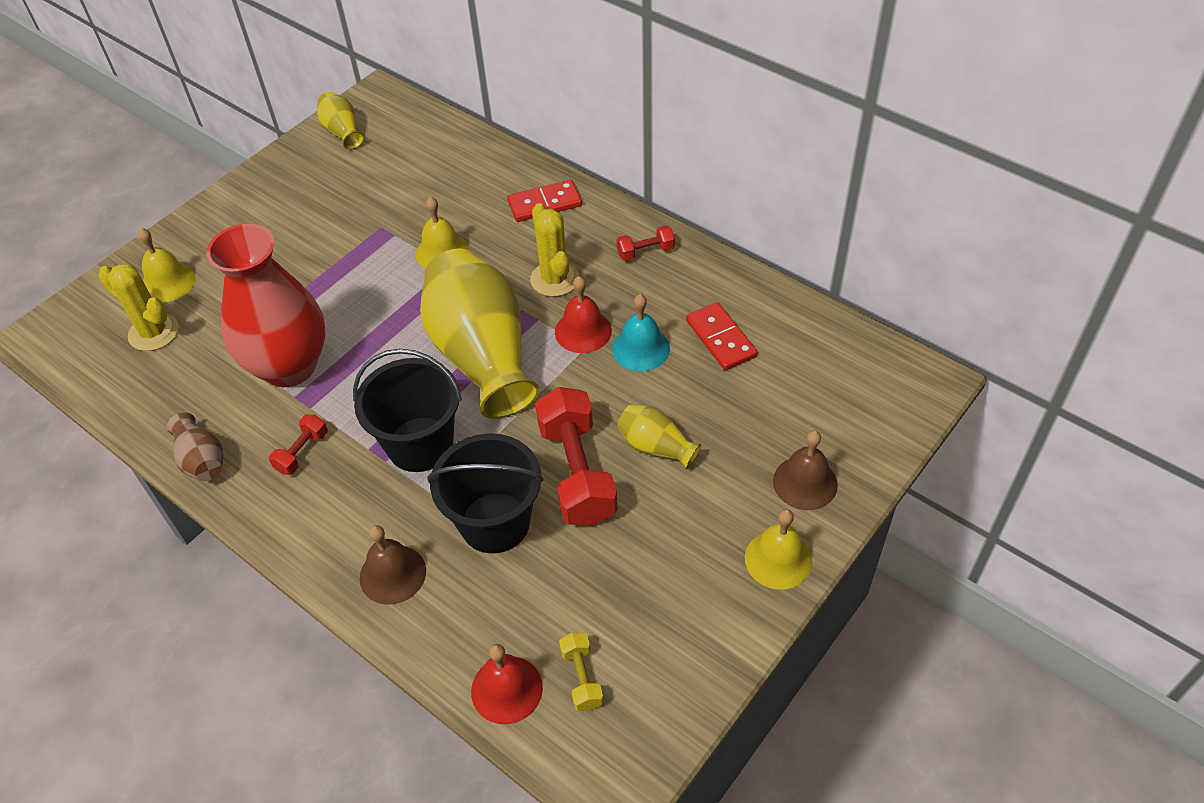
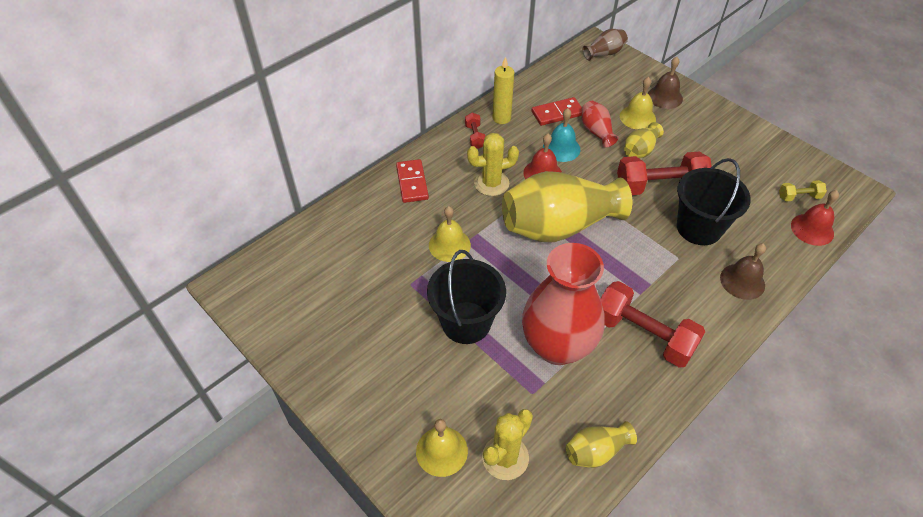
camera: 85 degrees left, 0 degrees up
brown vase [167,413,224,481] -> brown vase moved to [583,29,628,61]
red dumbbell [269,414,328,475] -> red dumbbell [600,281,705,368], size x2.11
yellow vase [317,92,364,150] -> yellow vase moved to [566,421,637,468]
black bucket [353,349,462,472] -> black bucket moved to [427,250,506,344]
yellow bell [745,509,812,590] -> yellow bell moved to [620,77,656,130]
none -> yellow candle [493,57,514,124]
none -> red vase [582,101,619,148]

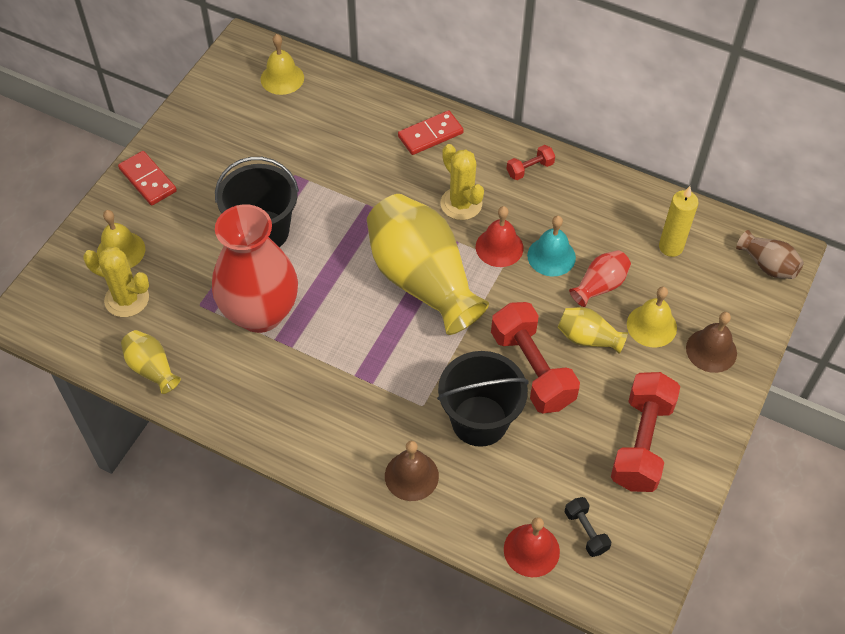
camera: 70 degrees right, 5 degrees up
yellow bell [429,206,471,262] -> yellow bell moved to [261,34,304,95]
yellow candle [493,57,514,124] -> yellow candle moved to [659,186,699,257]
red domino [531,97,582,126] -> red domino moved to [118,151,177,206]
red dumbbell [600,281,705,368] -> red dumbbell moved to [611,372,680,492]
yellow dumbbell [779,180,827,201] -> black dumbbell [565,497,611,557]

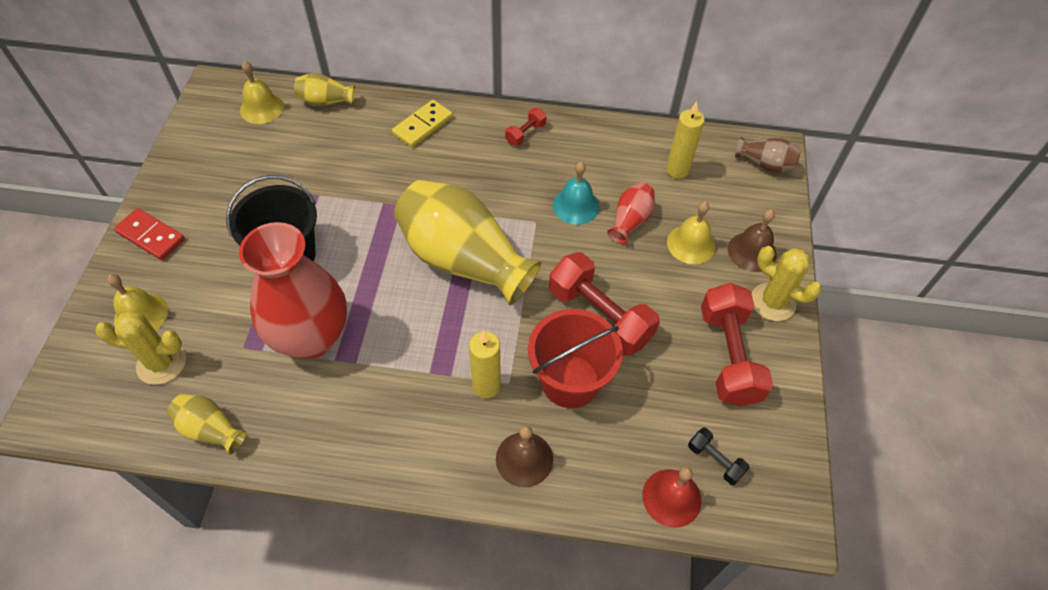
camera: 20 degrees left, 0 degrees up
red domino [398,110,464,155] -> yellow domino [392,100,453,147]
black bucket [437,351,529,447] -> red bucket [528,309,623,408]
yellow cactus [440,144,484,220] -> yellow cactus moved to [752,246,822,321]
red bell [476,206,524,267] -> none
yellow vase [558,307,628,354] -> yellow vase moved to [294,73,355,106]
none -> yellow candle [469,331,501,398]

